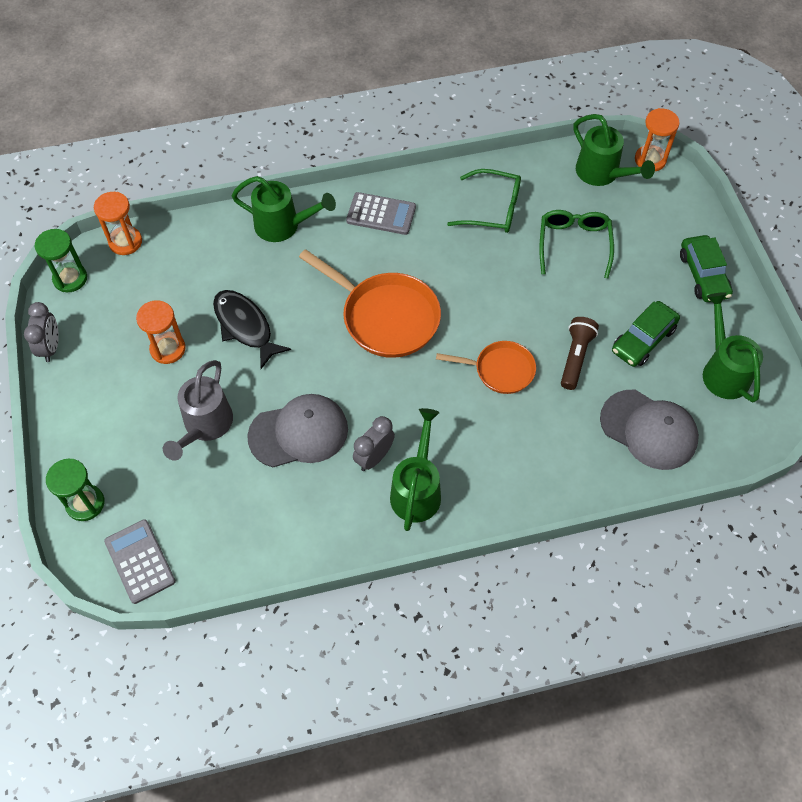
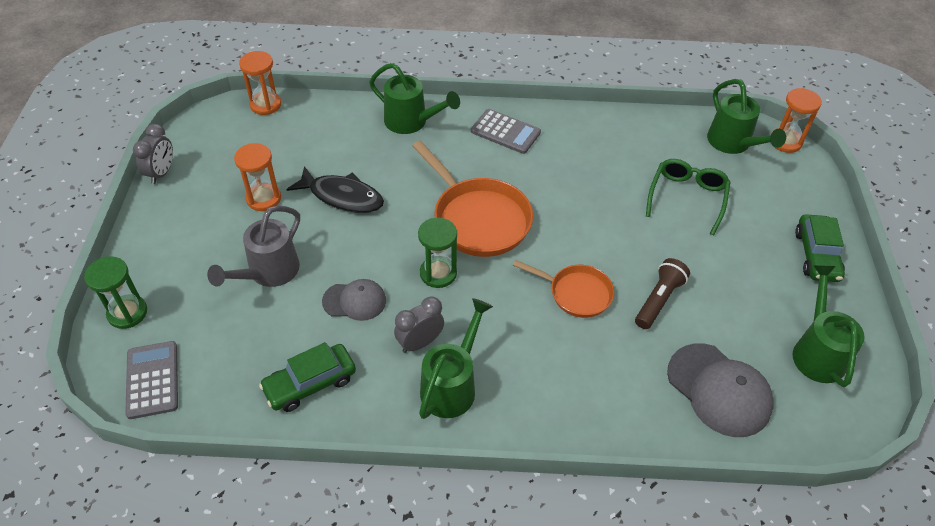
camera: 15 degrees right, 10 degrees down
green hourglass [35,229,87,292] -> green hourglass moved to [418,218,457,288]
black fish [213,290,291,369] -> black fish turned 135 degrees clockwise [286,166,384,213]
grey cap [247,394,348,467] -> grey cap [322,279,386,321], size x0.62
green glasses [447,169,521,233] -> none
green car [612,301,680,367] -> green car moved to [259,342,356,412]

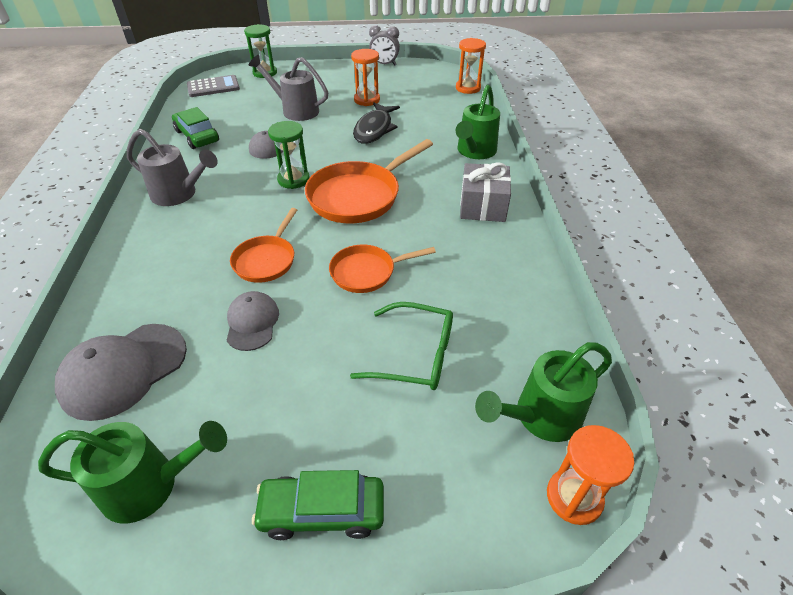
camera: 85 degrees right, 5 degrees down
grey clock [394,296,444,353] -> none
green watering can [419,298,493,419] -> grey watering can [127,129,218,206]
grey calculator [471,109,541,154] -> grey gift [460,162,511,222]
brown flashlight [635,258,690,329] -> grey cap [227,291,279,351]
none -> orange pan [329,245,436,293]

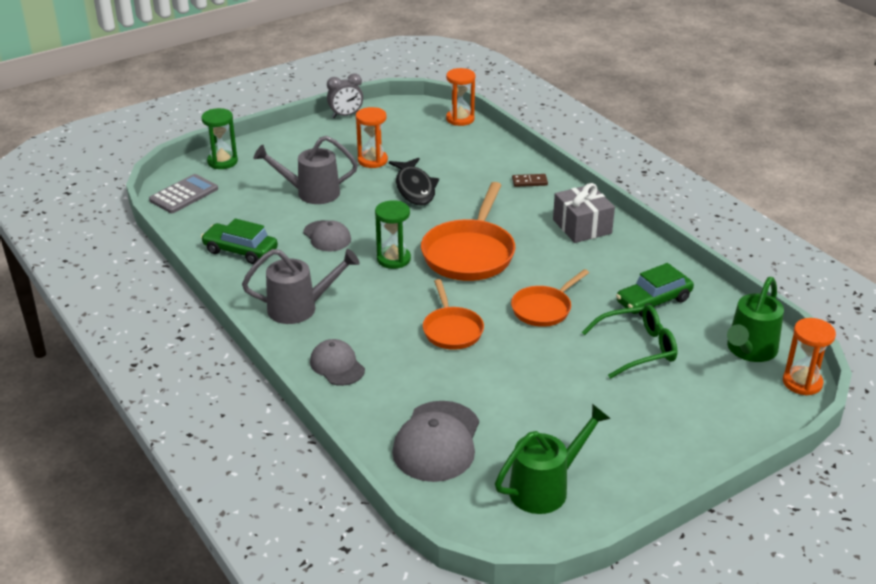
camera: 30 degrees left, 10 degrees down
grey cap [227,291,279,351] -> grey cap moved to [310,339,365,386]
green car [252,470,384,540] -> green car moved to [616,263,694,317]
green watering can [455,85,500,159] -> brown domino [512,174,548,187]

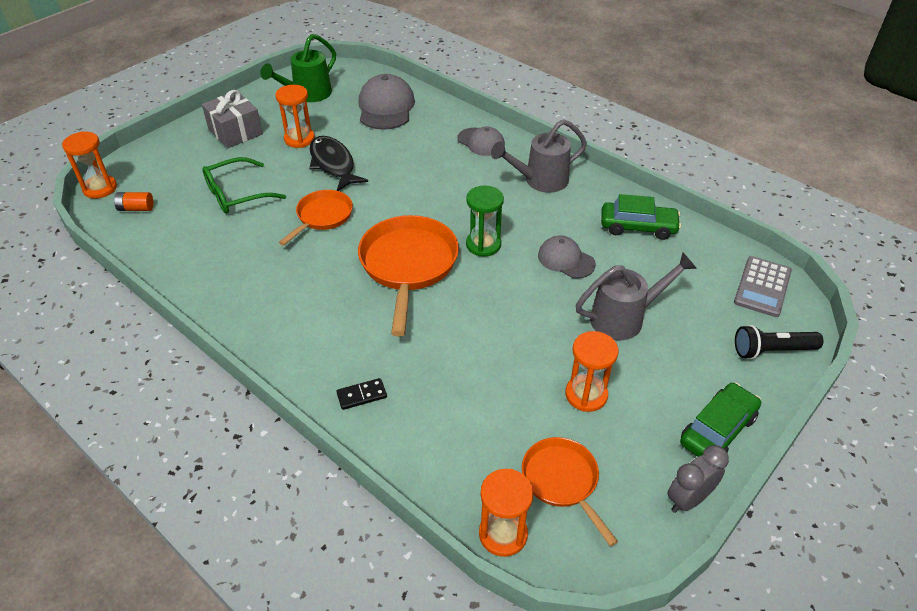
camera: 165 degrees right, 10 degrees up
green hourglass [201,108,238,169] -> black flashlight [735,325,823,359]
black fish [389,158,439,205] -> black fish moved to [309,136,368,191]
orange pan [423,279,484,350] -> orange pan moved to [522,437,618,546]
brown domino [512,174,548,187] -> black domino [336,378,387,410]
grey gift [553,183,615,243] -> grey gift moved to [202,90,263,148]
green car [616,263,694,317] -> green car moved to [680,382,761,457]
green watering can [727,277,784,362] -> orange battery [114,192,153,211]
none -> orange hourglass [276,85,315,148]

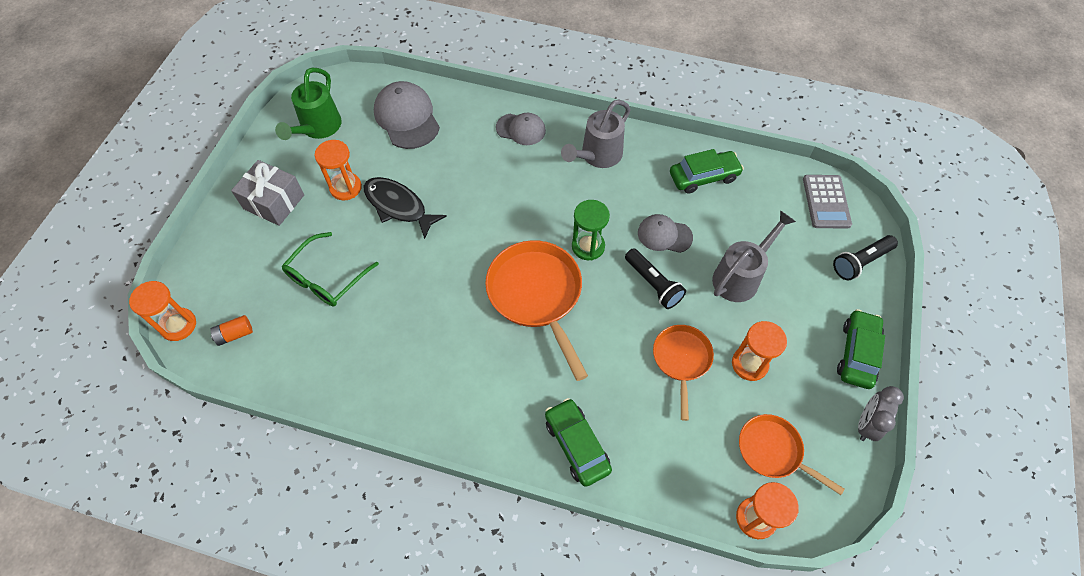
camera: 25 degrees left, 15 degrees up
orange pan [279,190,353,246] -> orange pan moved to [653,325,714,421]
black domino [336,378,387,410] -> green car [545,398,612,487]
none -> black flashlight [625,248,686,309]

